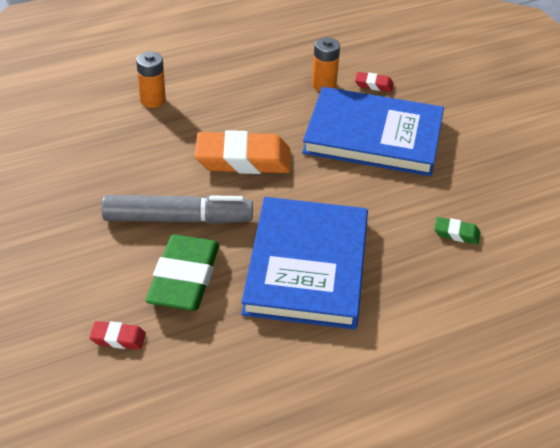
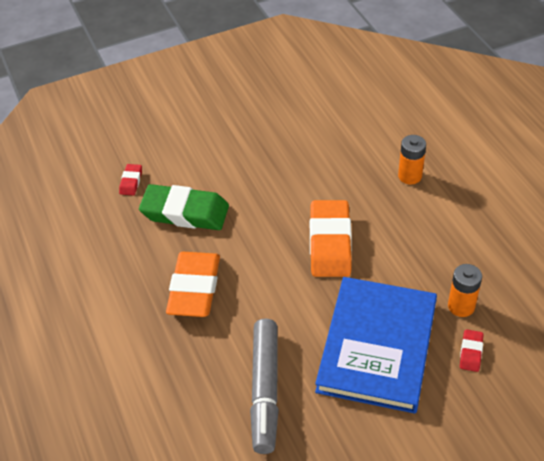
camera: 95 degrees right, 5 degrees up
grey marker [102,195,253,224] -> grey marker moved to [250,319,279,454]
blue book [241,197,368,329] -> orange eraser [166,252,220,317]
green eraser [434,217,480,244] -> none

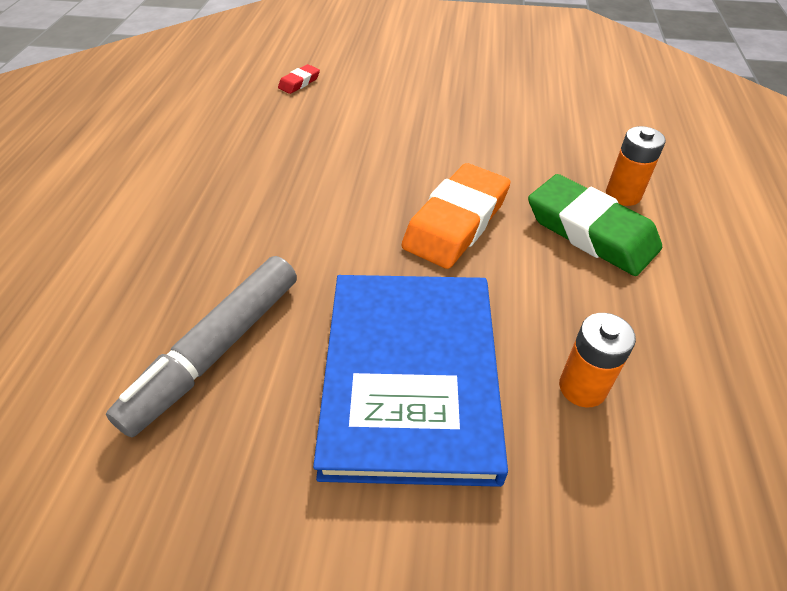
camera: 30 degrees right, 0 degrees up
green eraser [139,184,229,230] -> green eraser moved to [528,174,662,276]
orange eraser [166,252,220,317] -> none
blue book [315,277,437,414] -> blue book turned 45 degrees counterclockwise [313,275,508,487]
red eraser [460,329,483,372] -> none

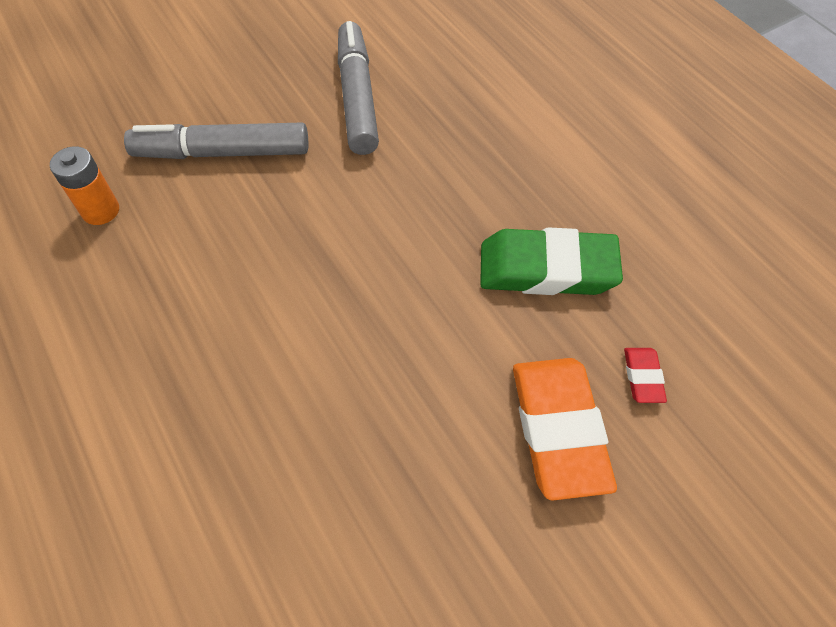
camera: 140 degrees right, 10 degrees up
blue book [313,275,508,487] -> grey marker [124,123,308,159]
orange eraser [401,163,510,269] -> orange eraser moved to [513,358,617,501]
green eraser [528,174,662,276] -> green eraser moved to [480,227,623,295]
orange battery [606,126,666,206] -> none

